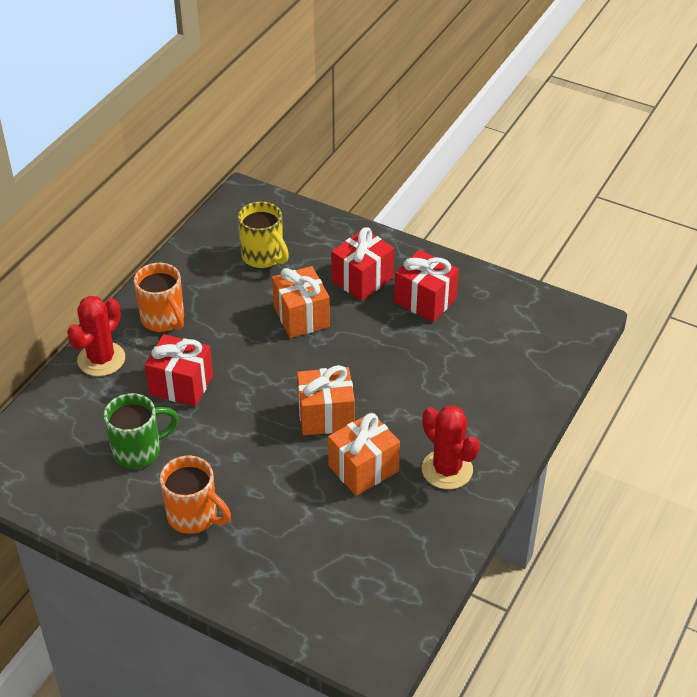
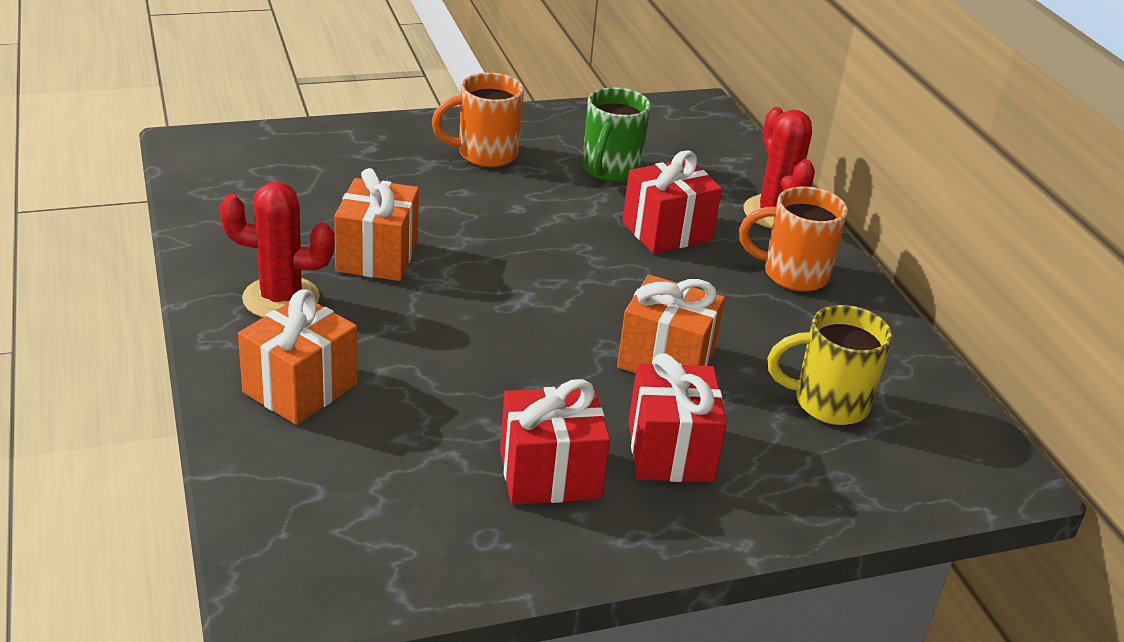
camera: 130 degrees right, 10 degrees down
orange gift [297,365,355,436] -> orange gift moved to [238,289,357,425]

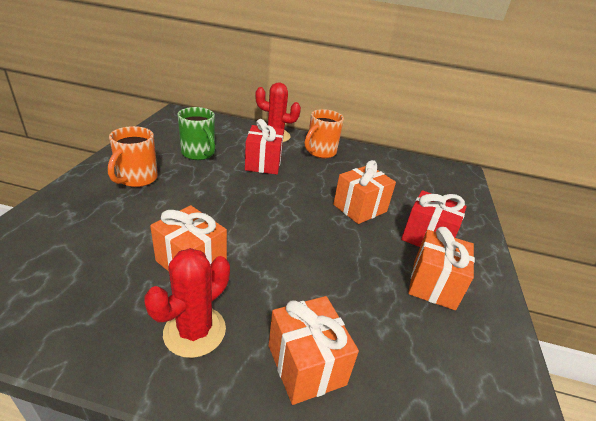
camera: 60 degrees left, 0 degrees up
red gift [500,379,610,505] -> orange gift [408,227,475,310]
yellow mug [767,305,893,425] -> none

